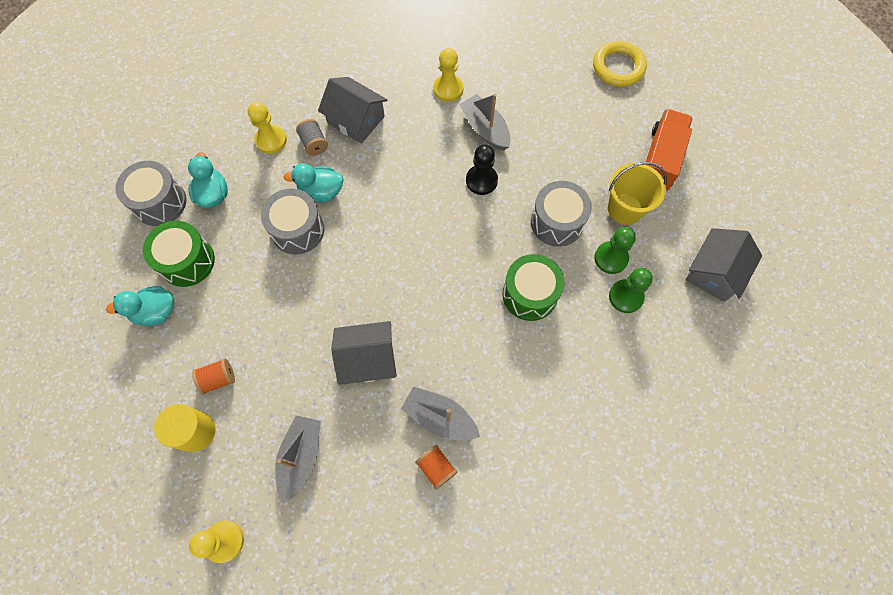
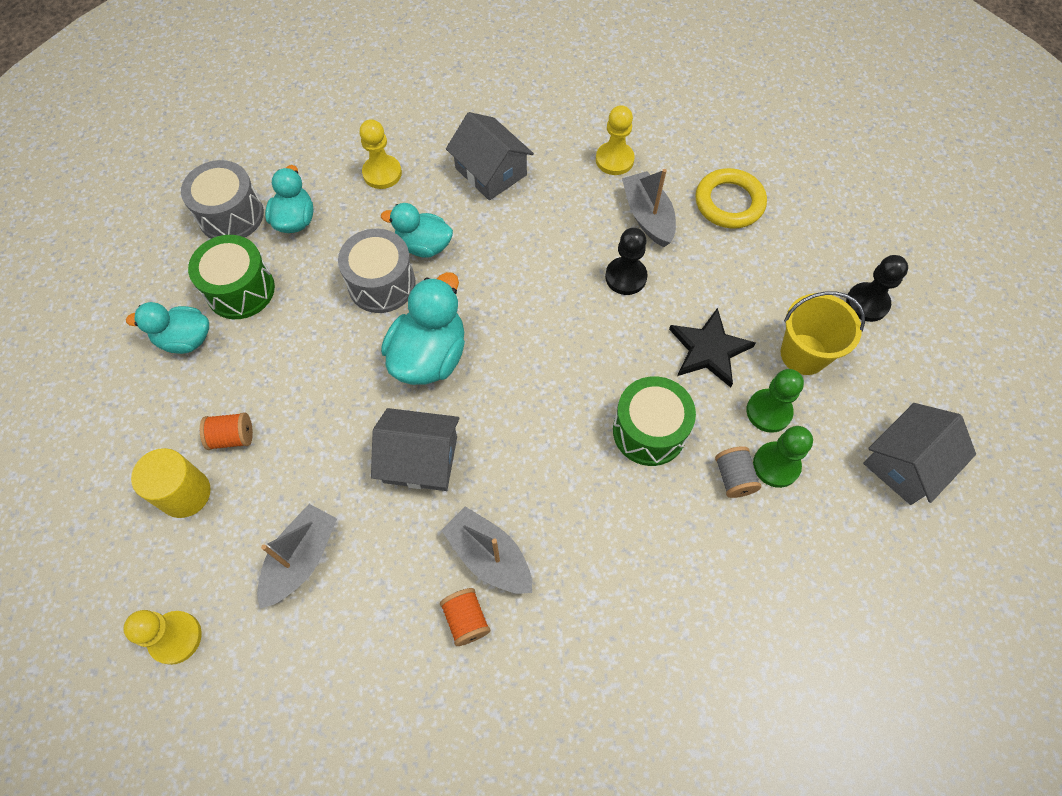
camera: 15 degrees right, 5 degrees down
grey spool [296,119,328,156] -> grey spool moved to [715,446,761,498]
grey drum [531,181,592,247] -> black star [669,308,756,387]
yellow ring [593,41,647,87] -> yellow ring moved to [696,168,767,229]
orange truck [646,109,693,190] -> black pawn [846,255,908,322]
none -> turquoise duck [381,272,465,385]

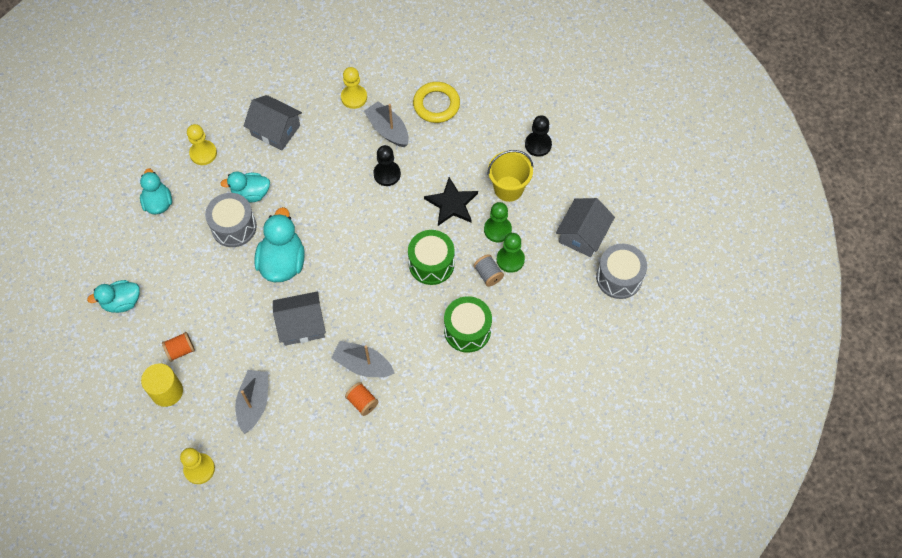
camera: 20 degrees left, 0 degrees up
grey drum [181,160,264,239] -> grey drum moved to [596,244,647,299]
green drum [188,235,275,319] -> green drum moved to [444,296,492,353]

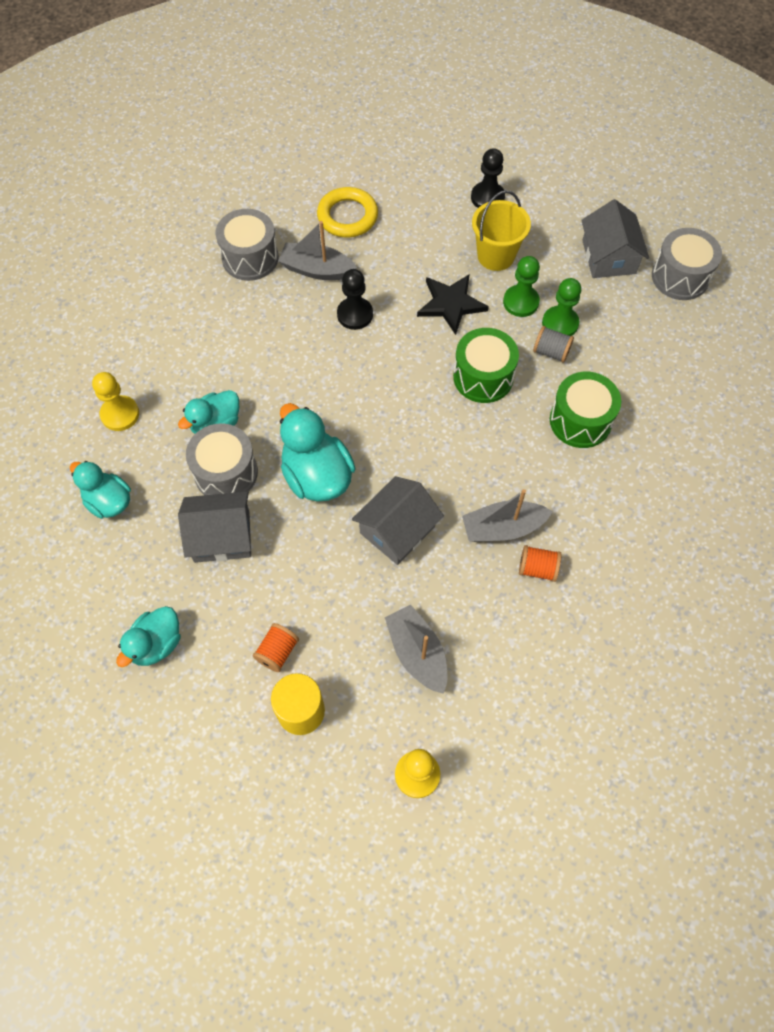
camera: 35 degrees left, 0 degrees up
grey house [243,95,302,150] -> grey house moved to [178,492,251,563]
yellow pawn [341,67,367,109] -> grey drum [216,209,278,281]

